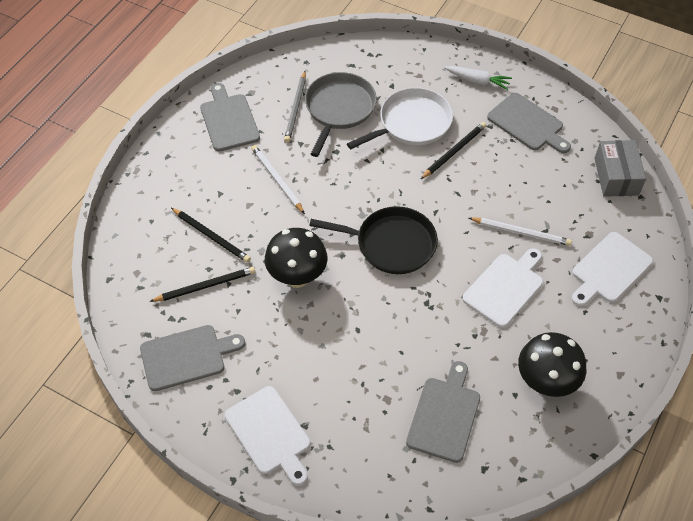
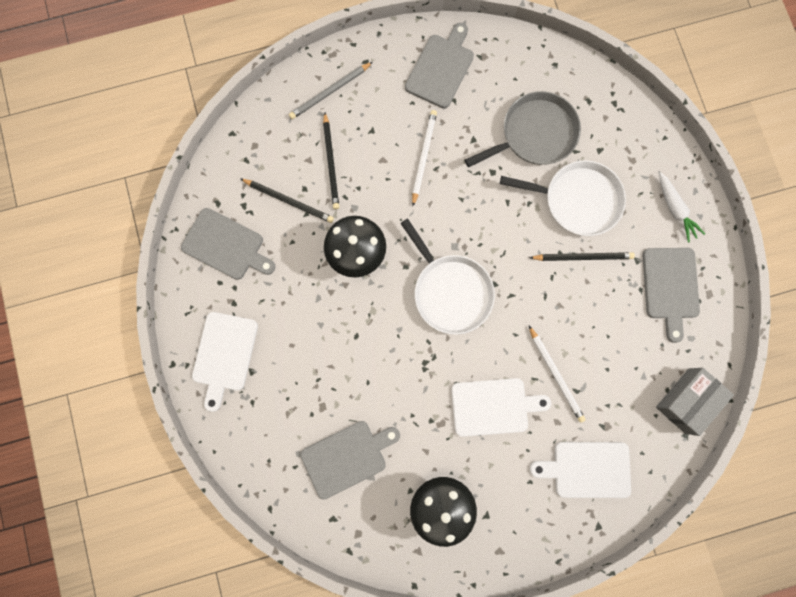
camera: 45 degrees right, 25 degrees up
grey pencil [284,71,306,142] -> grey pencil moved to [289,62,373,119]
black pan [309,206,438,274] -> white pan [400,219,495,335]

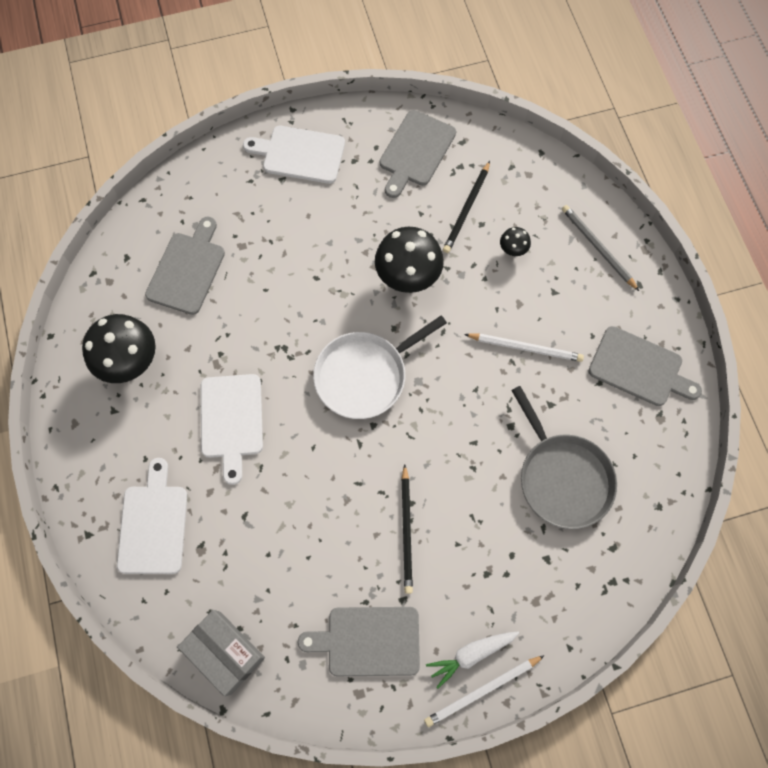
camera: 90 degrees right, 10 degrees down
grey cutting board [300,421,400,499] -> grey cutting board turned 135 degrees counterclockwise [145,217,225,315]
black pencil [323,113,339,209] -> black mushroom [500,227,531,256]
white pan [500,160,626,236] -> none
white pencil [529,326,586,423] -> white pencil moved to [424,655,545,727]

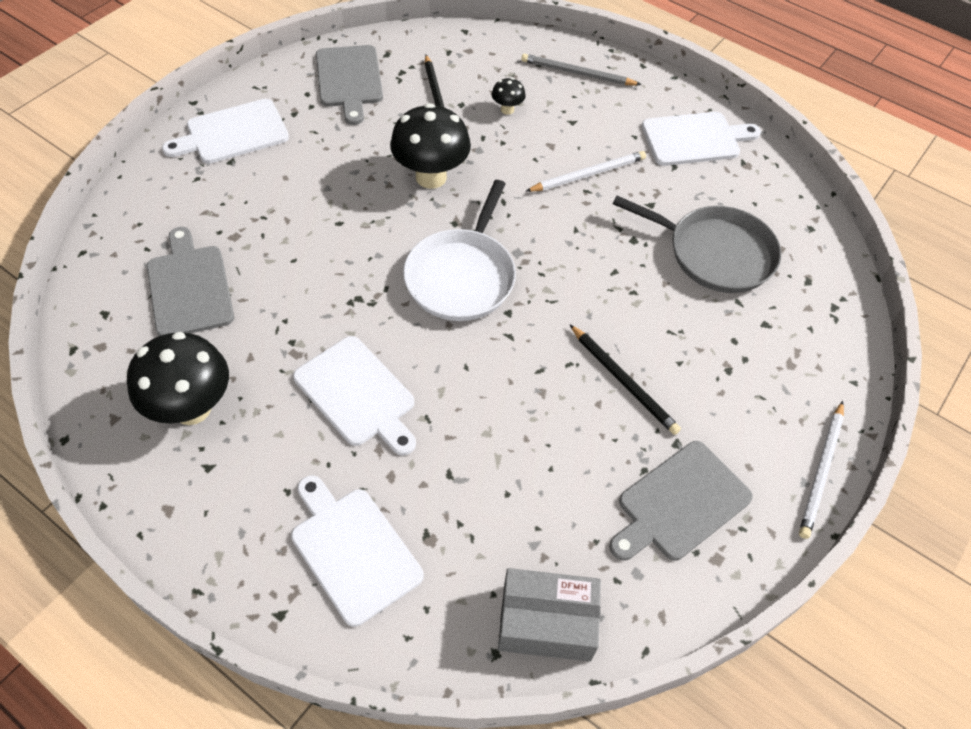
camera: 40 degrees left, 15 degrees down
white carrot [426,632,519,689] -> none
grey cutting board [589,326,702,406] -> white cutting board [642,112,761,166]

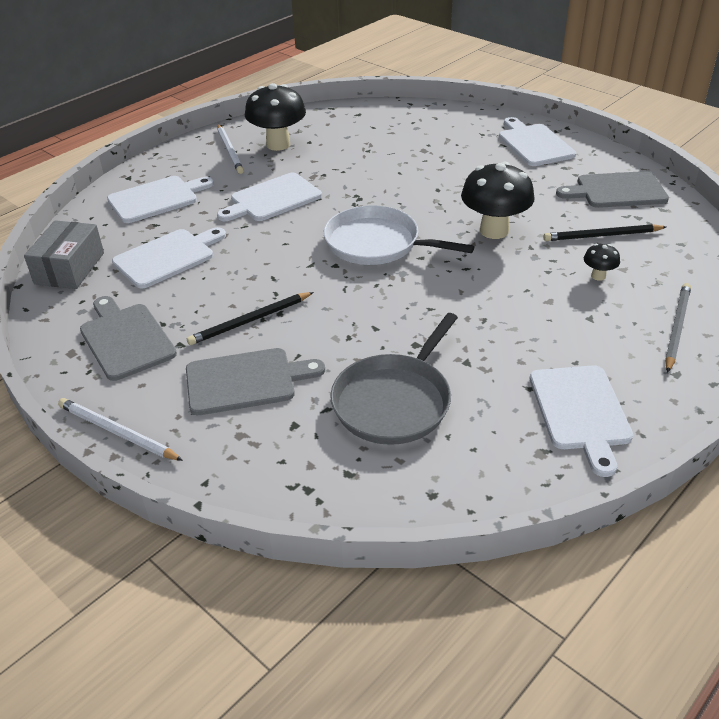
camera: 100 degrees right, 15 degrees down
grey cutting board [147,227,234,336] -> grey cutting board moved to [186,348,325,415]
white pencil [526,151,646,192] -> white pencil moved to [218,124,244,174]
none -> white cutting board [112,227,226,289]

